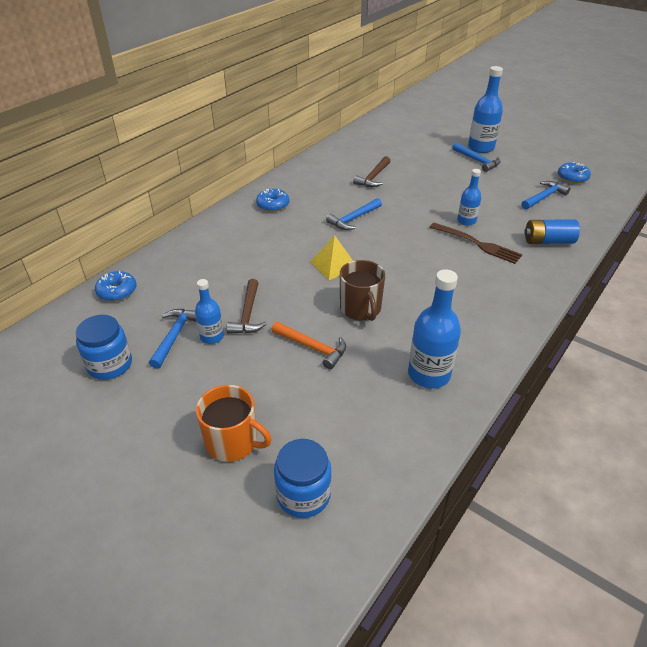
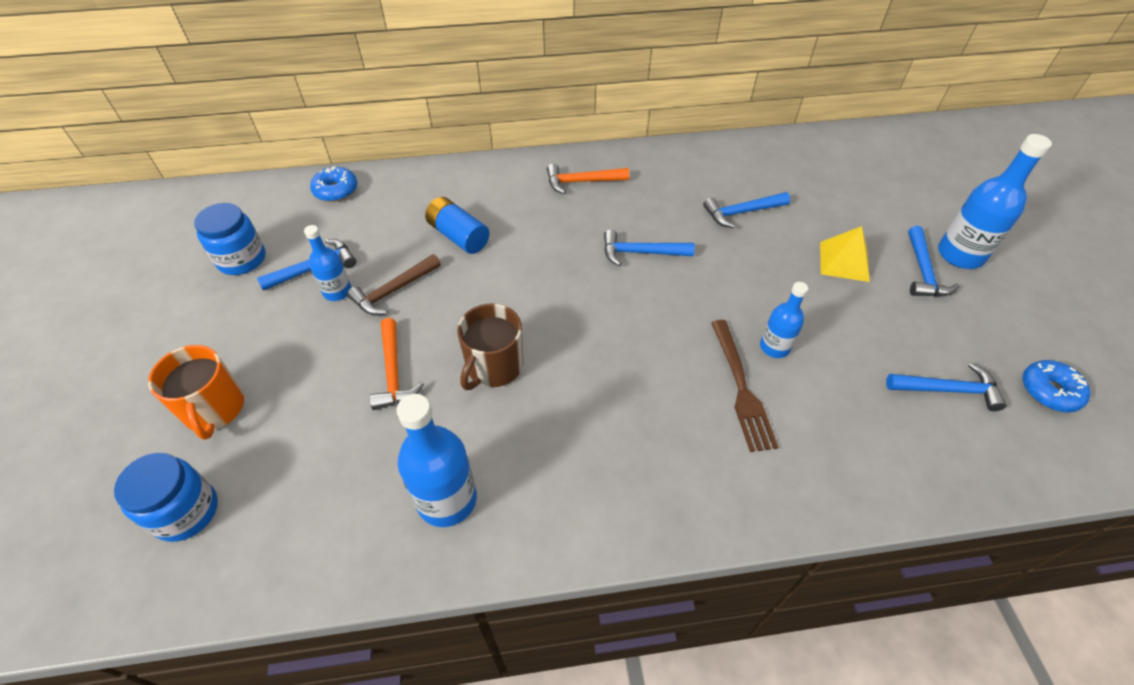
camera: 45 degrees right, 10 degrees up
blue donut [256,189,289,212] -> orange hammer [547,164,629,194]
yellow pyramid [310,235,353,280] -> yellow pyramid moved to [820,226,870,282]
brown hammer [353,156,390,187] -> blue hammer [703,192,790,228]
blue battery [524,219,580,244] -> blue battery moved to [425,197,489,254]

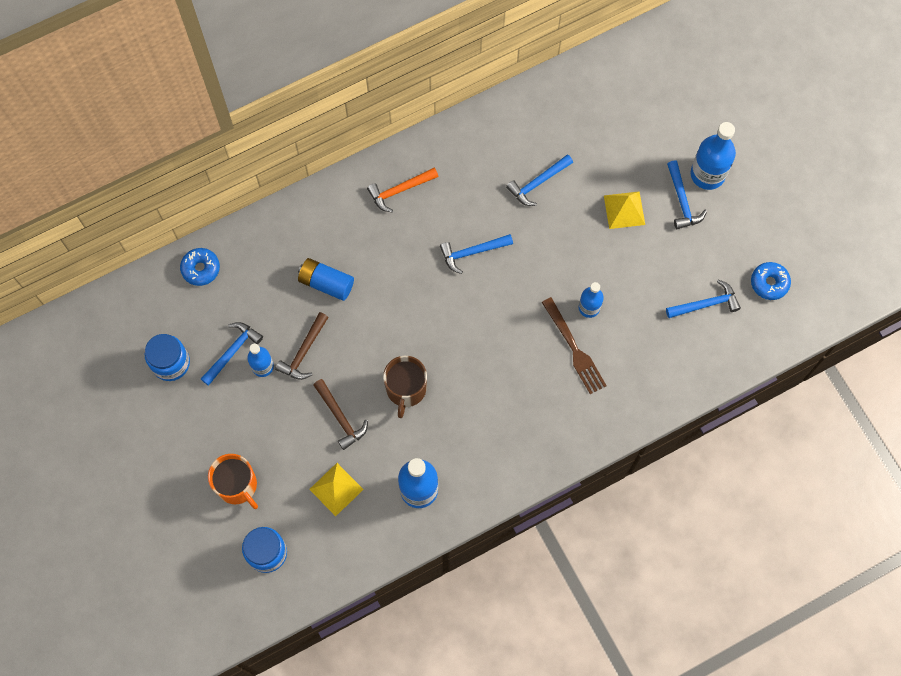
camera: 20 degrees left, 20 degrees up
orange hammer [370,318,424,410] -> brown hammer [313,379,368,450]
none -> yellow pyramid [309,463,364,516]

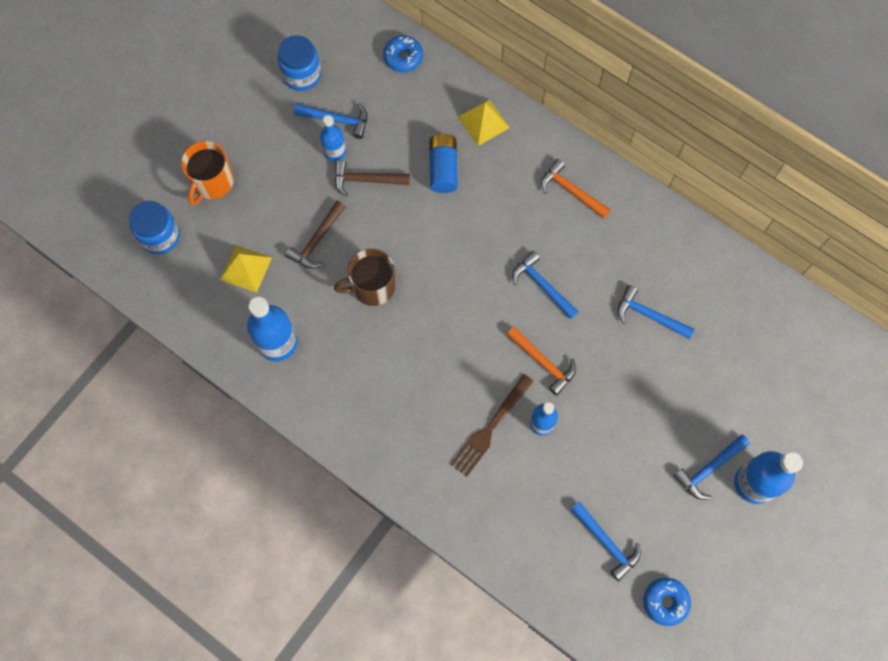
camera: 65 degrees right, 0 degrees up
yellow pyramid [604,191,645,229] -> yellow pyramid moved to [458,99,510,146]
none -> orange hammer [507,327,576,396]

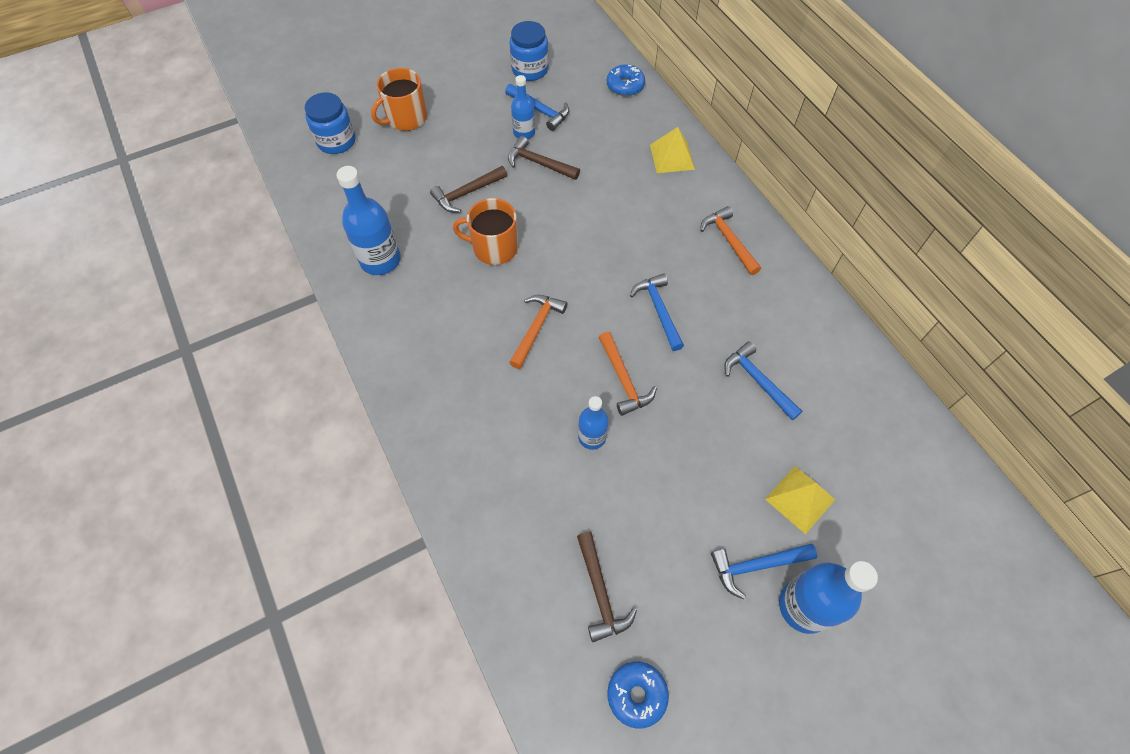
camera: 25 degrees right, 10 degrees down
yellow pyramid [220,245,272,293] -> yellow pyramid moved to [765,466,835,534]
brown mug [334,249,395,306] -> orange mug [453,198,518,265]
blue battery [429,134,458,193] -> none
brown fork [450,374,534,477] -> none
blue hammer [570,501,641,581] -> brown hammer [577,532,637,642]
none -> orange hammer [509,295,567,369]

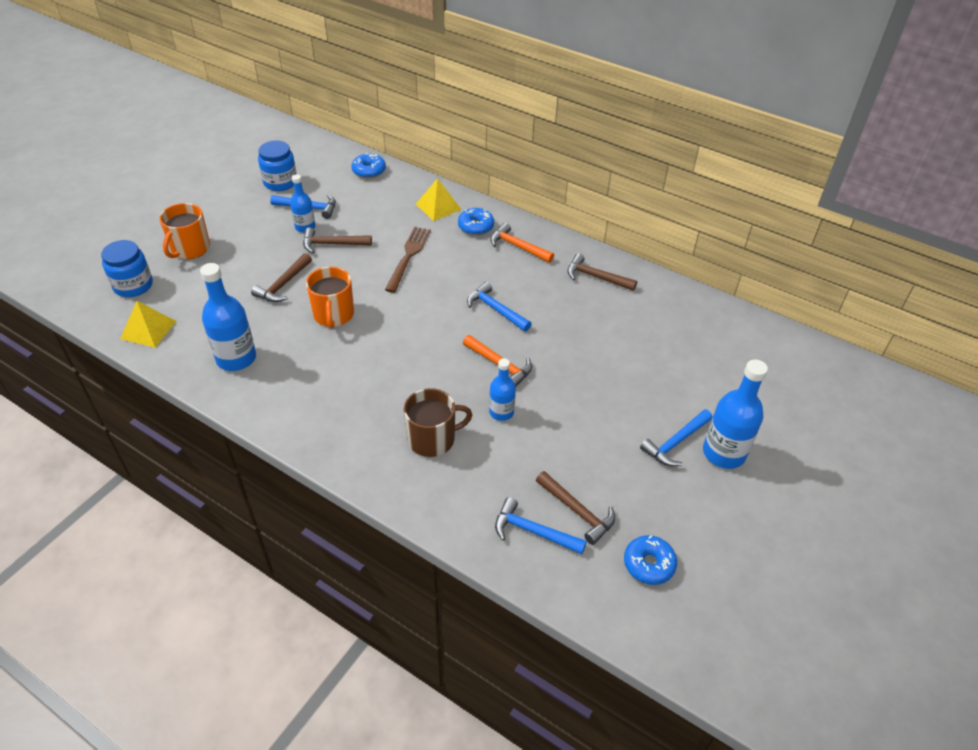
camera: 30 degrees left, 15 degrees down
orange mug [453,198,518,265] -> orange mug turned 75 degrees counterclockwise [306,267,354,329]
orange hammer [509,295,567,369] -> none
blue hammer [724,341,802,420] -> blue hammer moved to [495,497,587,554]
yellow pyramid [765,466,835,534] -> yellow pyramid moved to [120,301,176,348]
none -> brown fork [385,227,431,293]
none -> brown mug [404,388,472,457]
none -> blue donut [458,208,494,235]
none -> brown hammer [567,253,637,291]

